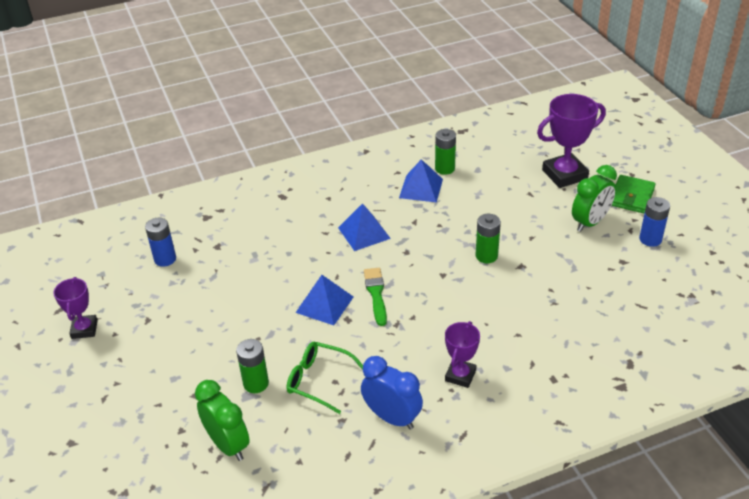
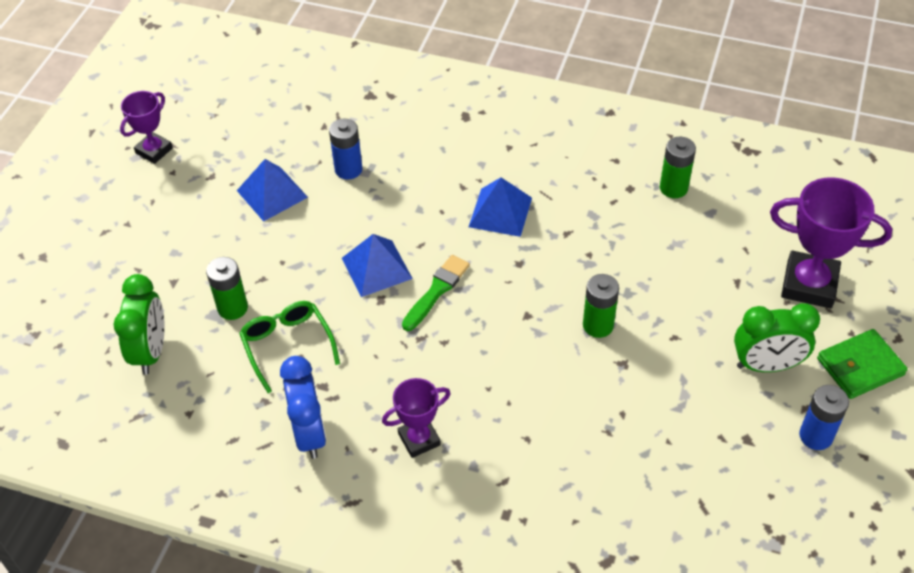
camera: 40 degrees right, 10 degrees up
blue battery [145,218,176,267] -> blue battery moved to [329,118,363,180]
blue pyramid [399,159,443,203] -> blue pyramid moved to [237,159,308,222]

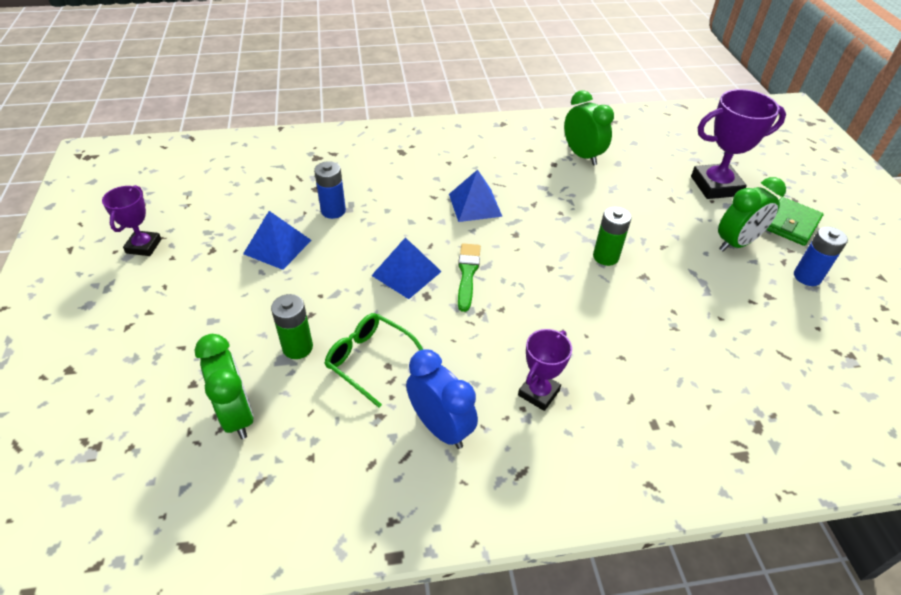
camera: 30 degrees left, 5 degrees down
green battery [660,137,696,198] -> green clock [564,90,614,165]

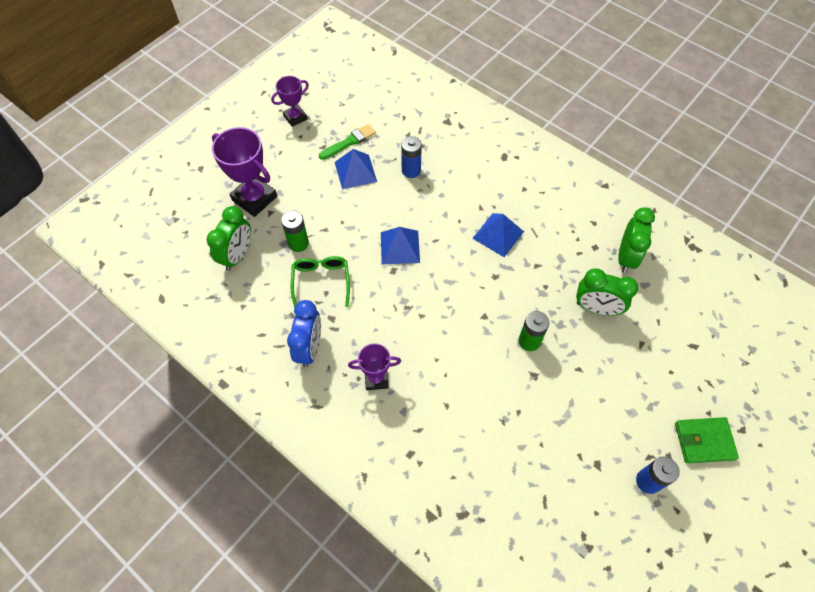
camera: 50 degrees right, 15 degrees up
green brush [458,243,481,312] -> green brush moved to [319,124,376,160]
purple trophy [691,89,786,199] -> purple trophy moved to [212,127,277,217]
green clock [718,177,786,251] -> green clock moved to [576,268,638,316]

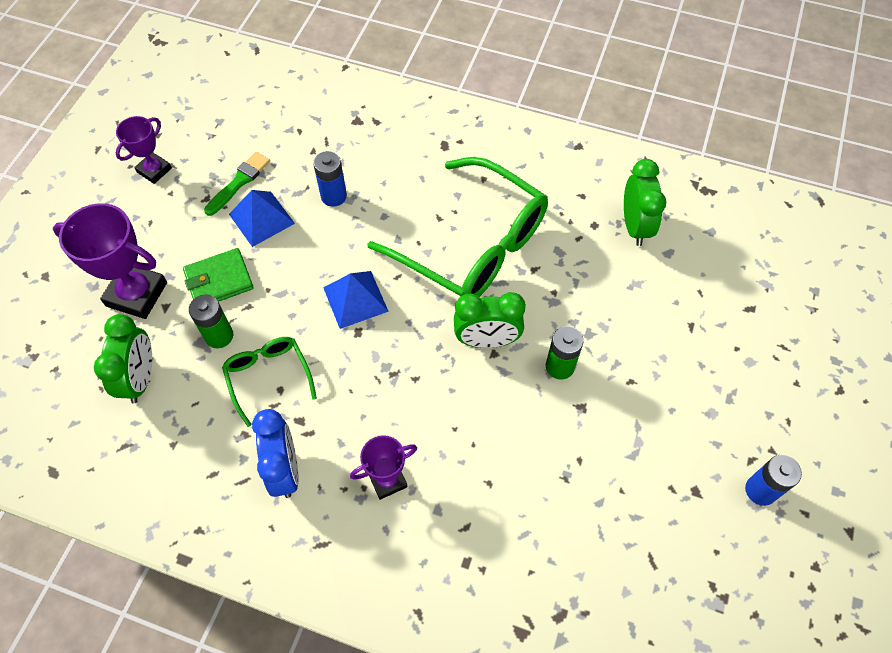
camera: 20 degrees left, 0 degrees up
blue pyramid [472,213,524,257] -> green glasses [367,157,548,297]
green clock [576,268,638,316] -> green clock moved to [454,292,526,348]
green wallet [675,417,739,464] -> green wallet moved to [183,248,254,302]

